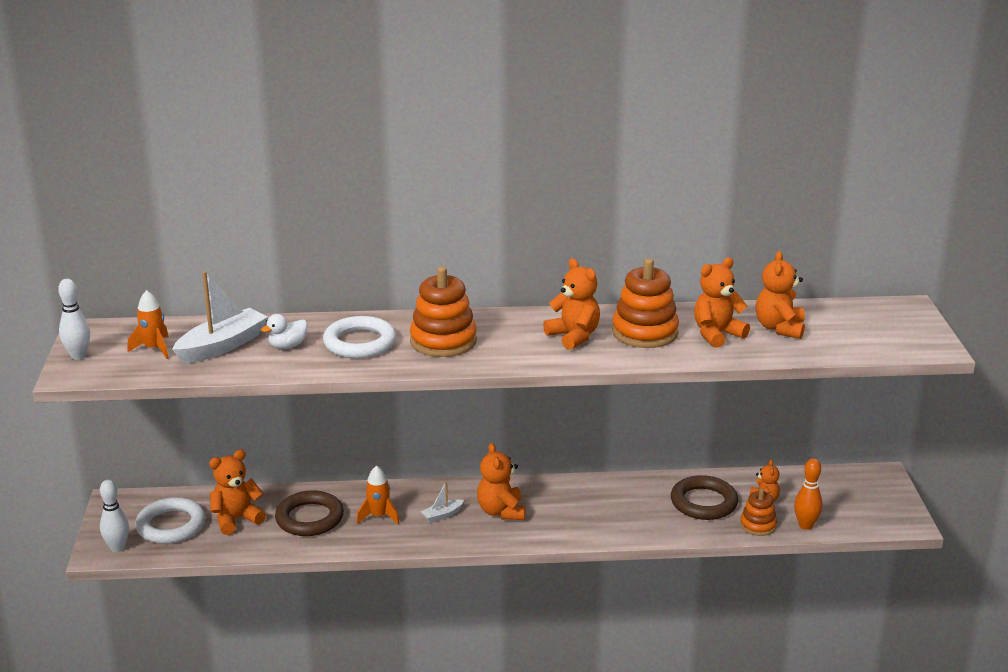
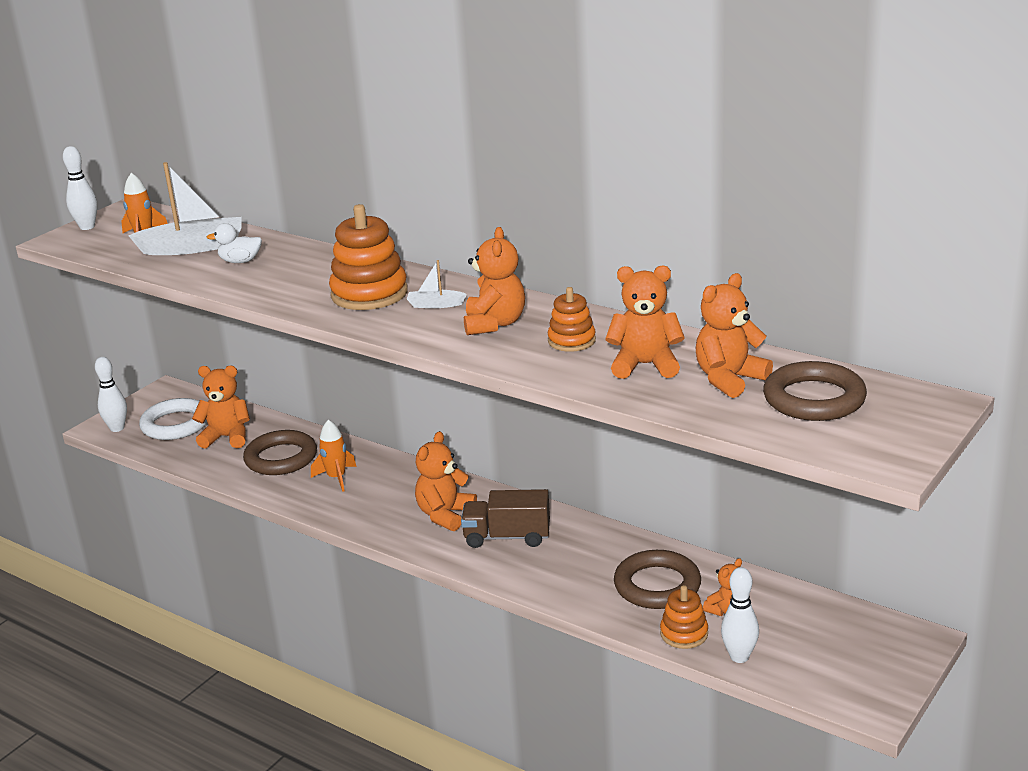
camera: 40 degrees right, 0 degrees up
white ring [323,316,396,358] -> none
white boat [421,482,464,523] -> white boat moved to [407,260,467,308]
orange stacking toy [612,258,679,348] -> orange stacking toy [548,287,596,352], size x0.57
orange bowling pin [794,458,822,530] -> white bowling pin [721,567,759,663]
none -> brown truck [461,489,550,548]
none -> brown ring [763,361,867,421]

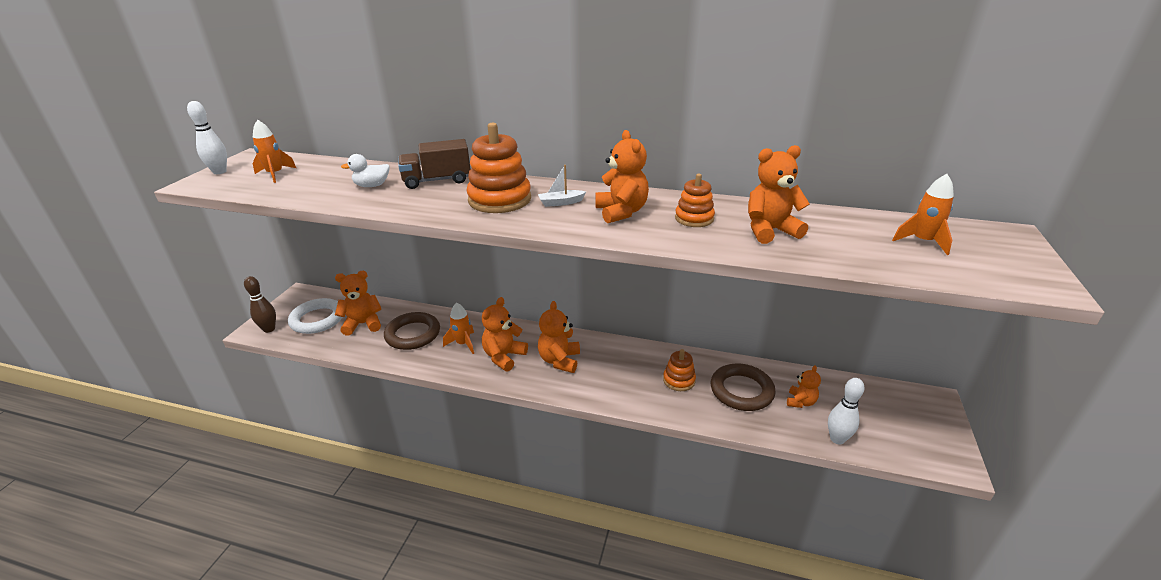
camera: 20 degrees left, 5 degrees up
white bowling pin [95,357,127,432] -> brown bowling pin [244,276,276,333]
white boat [128,162,242,255] -> none
brown truck [461,489,550,548] -> brown truck moved to [398,139,470,189]
orange stacking toy [660,585,708,649] -> orange stacking toy moved to [663,349,696,391]
orange teddy bear [696,273,773,398] -> orange teddy bear moved to [482,297,528,371]
brown ring [763,361,867,421] -> orange rocket [892,174,954,255]

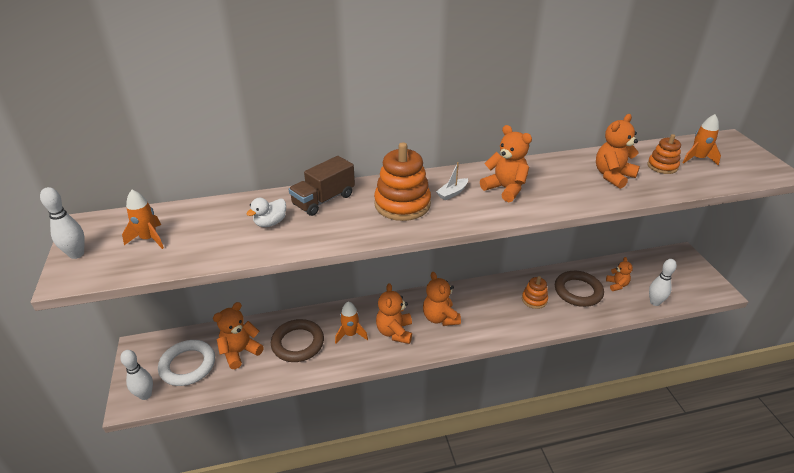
camera: 30 degrees left, 5 degrees up
brown bowling pin [244,276,276,333] -> white bowling pin [120,350,153,400]
orange stacking toy [675,174,715,227] -> orange stacking toy moved to [647,134,681,174]

